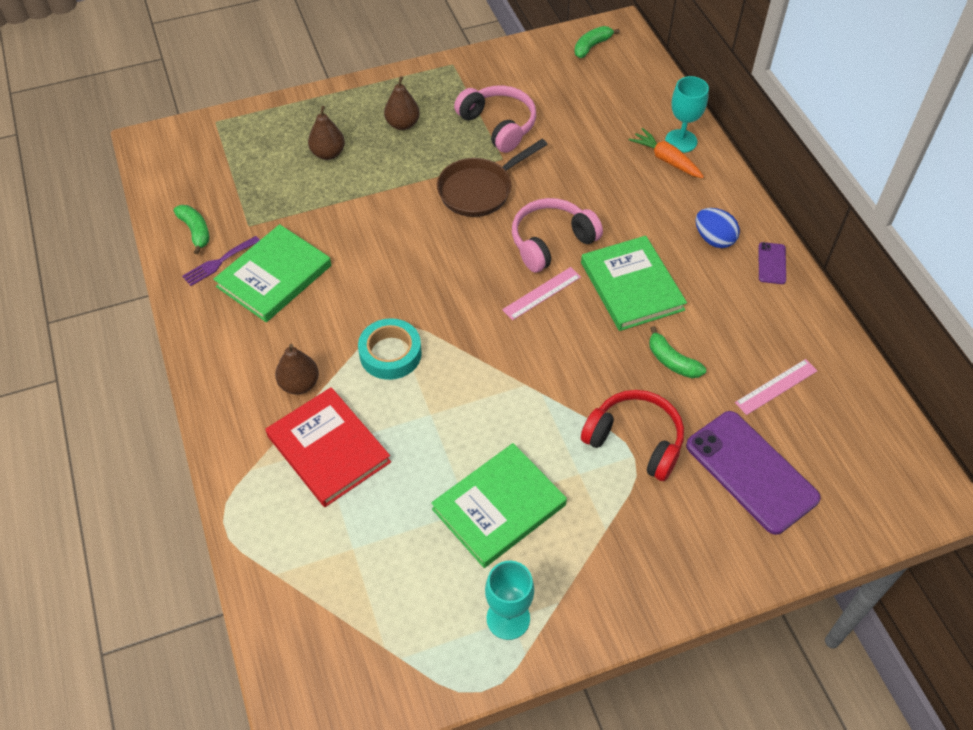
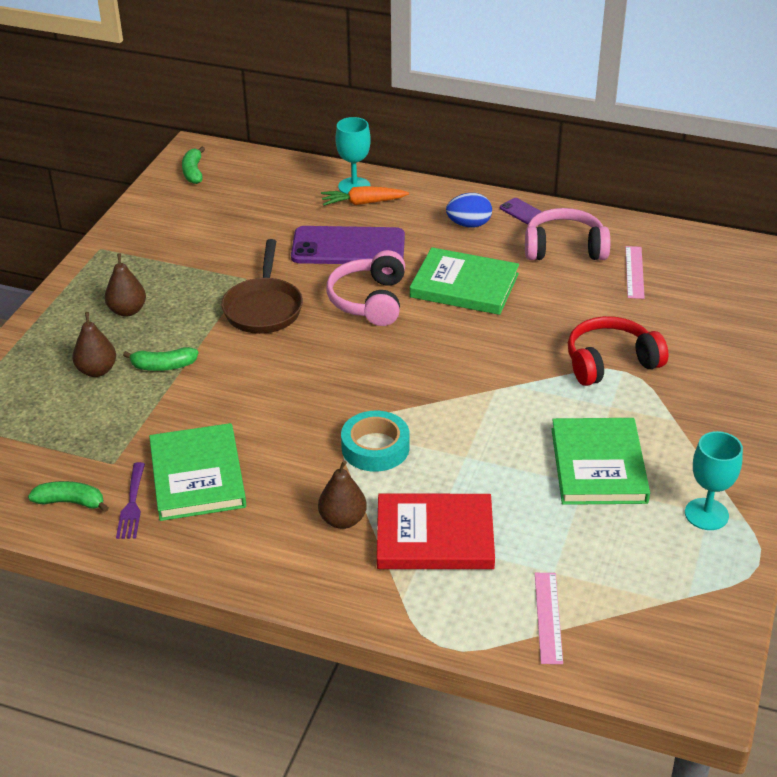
camera: 50 degrees left, 15 degrees down
pink headphones [454,86,536,153] -> pink headphones moved to [525,208,610,260]
pink ruler [502,267,581,320] -> pink ruler moved to [535,573,563,664]
green banana [649,326,706,378] -> green banana moved to [123,347,198,371]
purple phone [686,411,821,535] -> purple phone moved to [291,226,405,264]

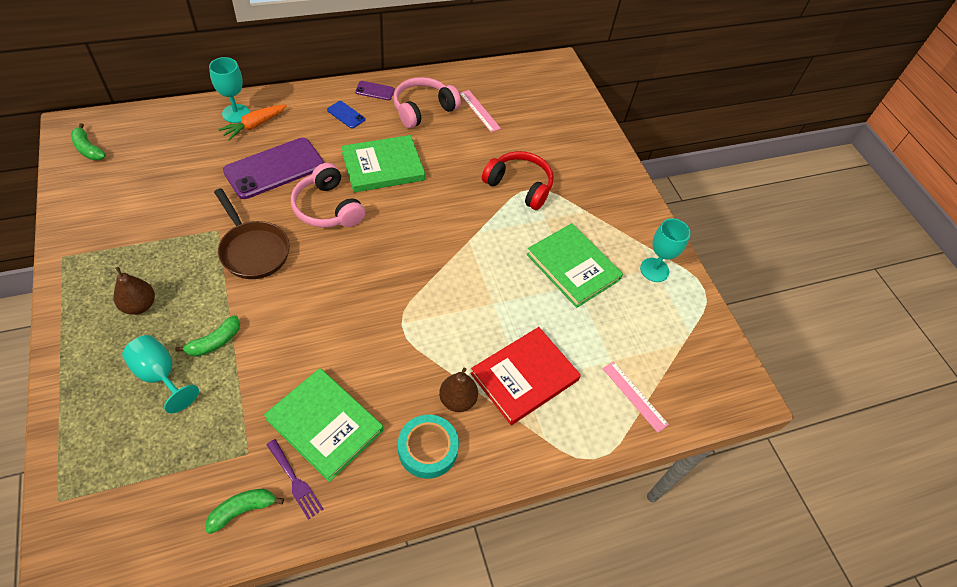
camera: 45 degrees left, 15 degrees up
brown pear [72,312,116,377] -> turquoise goblet [122,335,199,413]
turquoise tape [341,411,410,472] -> turquoise tape moved to [398,415,459,479]
blue egg [446,193,492,228] -> blue phone [327,101,365,128]
red headphones [568,316,668,386] -> red headphones turned 90 degrees clockwise [482,151,554,210]

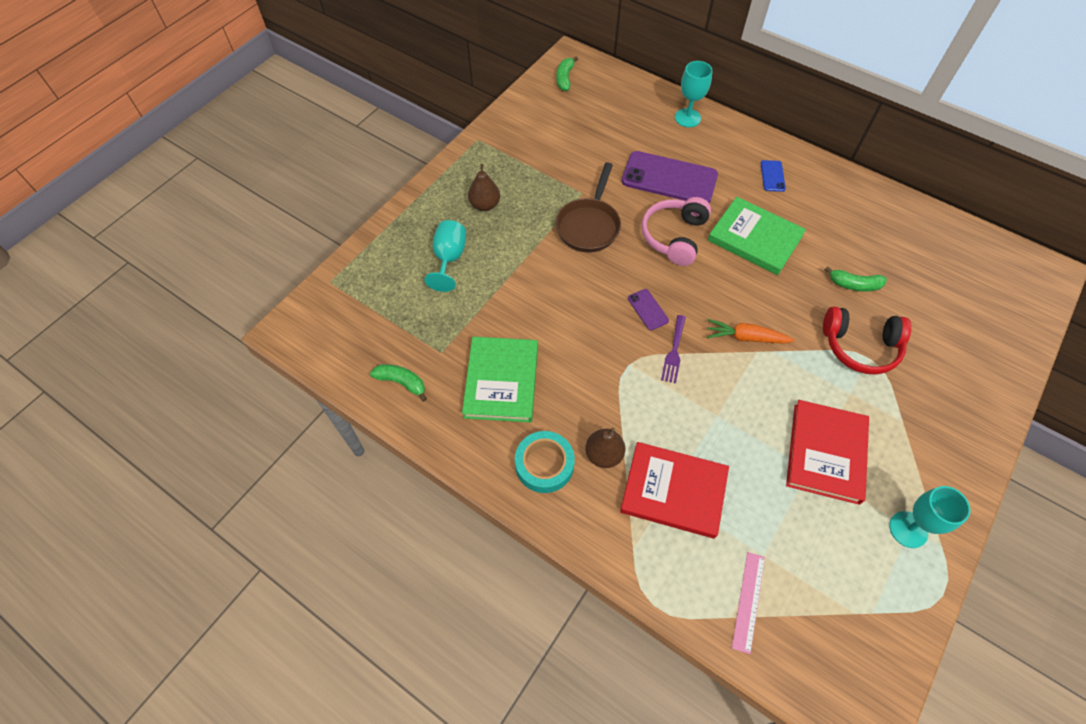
camera: 60 degrees right, 5 degrees up
green banana [175,315,240,357] -> green banana moved to [825,266,887,292]
orange carrot [218,105,287,141] -> orange carrot moved to [707,319,795,344]
purple fork [266,439,324,520] -> purple fork moved to [661,315,686,383]
purple phone [355,81,395,100] -> purple phone moved to [628,289,669,330]
pink headphones [393,77,461,128] -> none
pink ruler [459,90,501,132] -> none
red headphones [482,151,554,210] -> red headphones turned 105 degrees clockwise [823,306,912,375]
green book [526,223,623,308] -> red book [786,400,869,505]

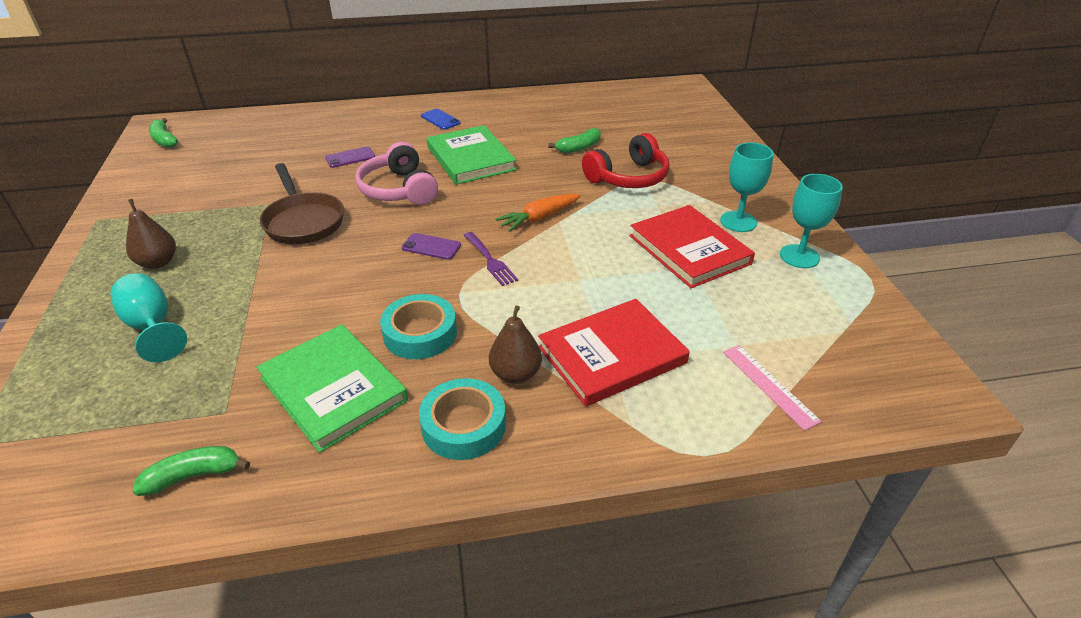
camera: 45 degrees left, 20 degrees down
purple phone [622,151,718,203] -> purple phone [325,147,375,168], size x0.45
turquoise goblet [675,61,713,127] -> turquoise goblet moved to [720,143,773,232]
green book [708,197,806,275] -> green book turned 75 degrees clockwise [427,125,517,184]
none -> turquoise tape [380,294,457,359]

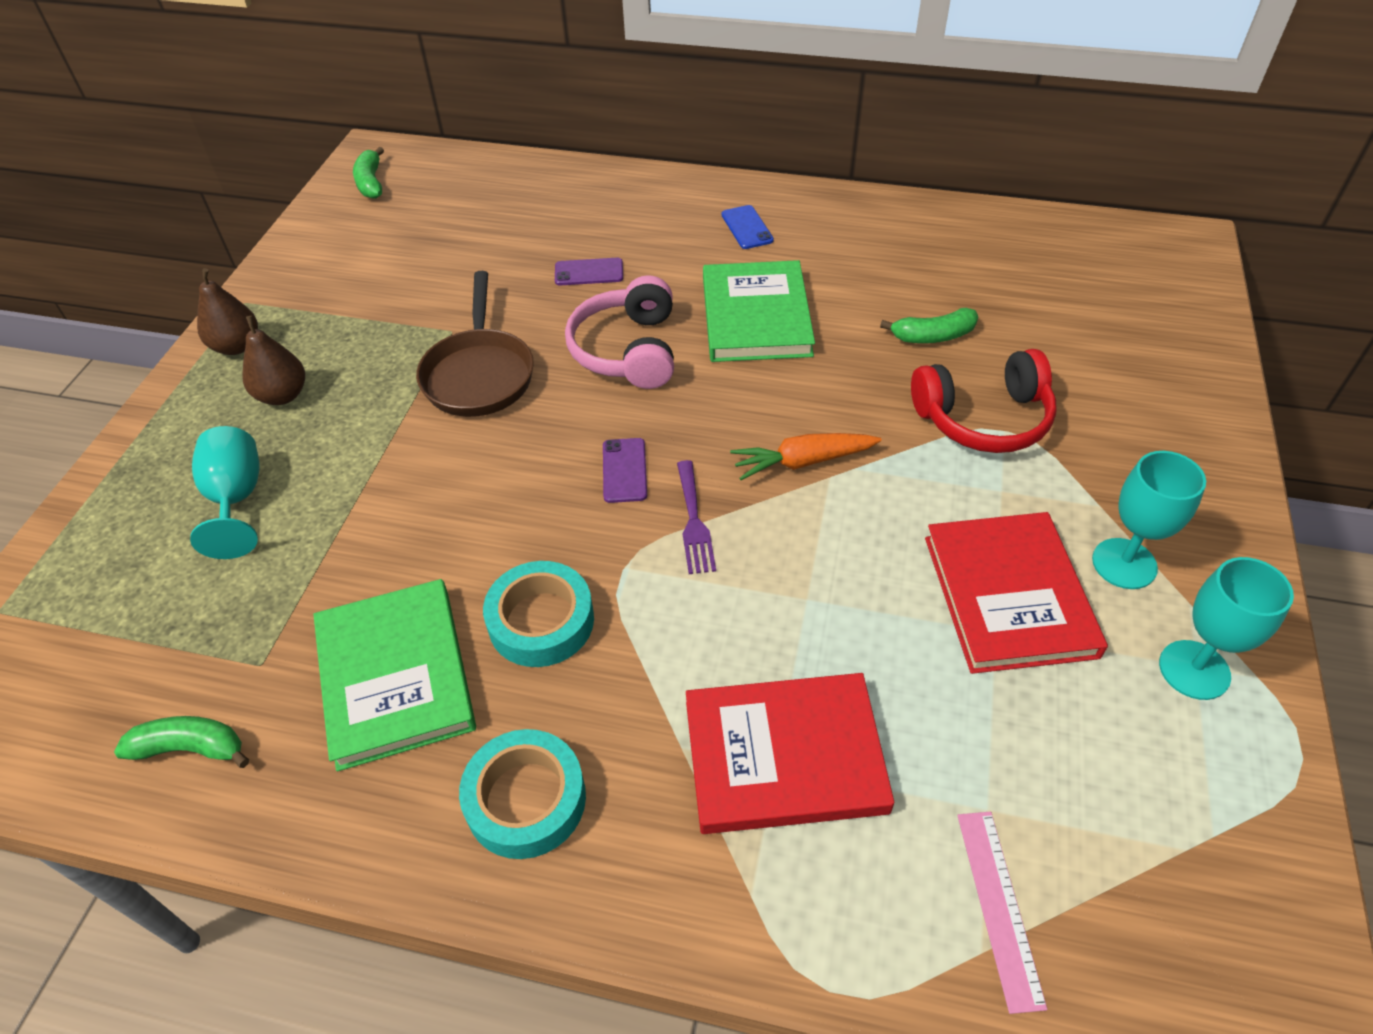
camera: 25 degrees right, 10 degrees up
purple phone [402,233,461,260] -> purple phone turned 45 degrees clockwise [603,438,647,503]
brown pear [489,305,542,384] -> brown pear moved to [197,268,258,355]

